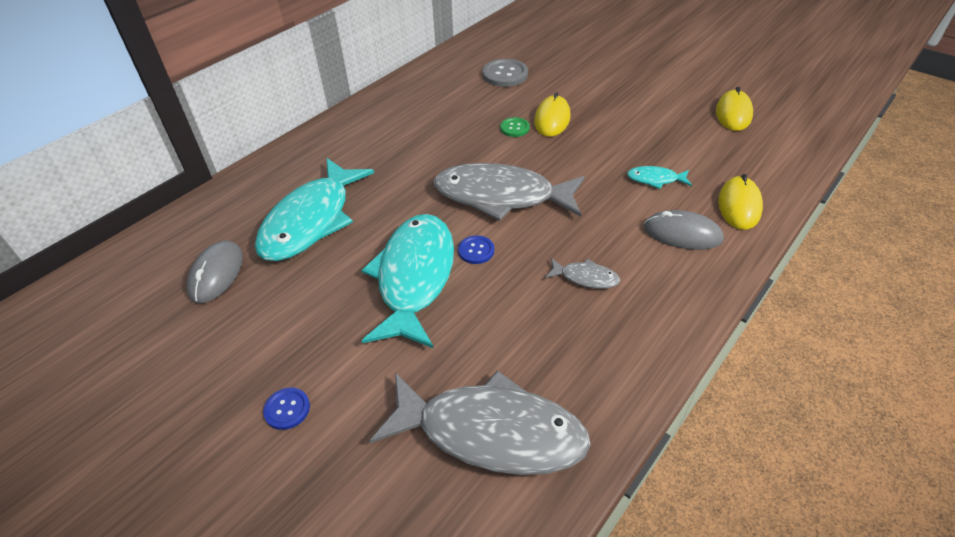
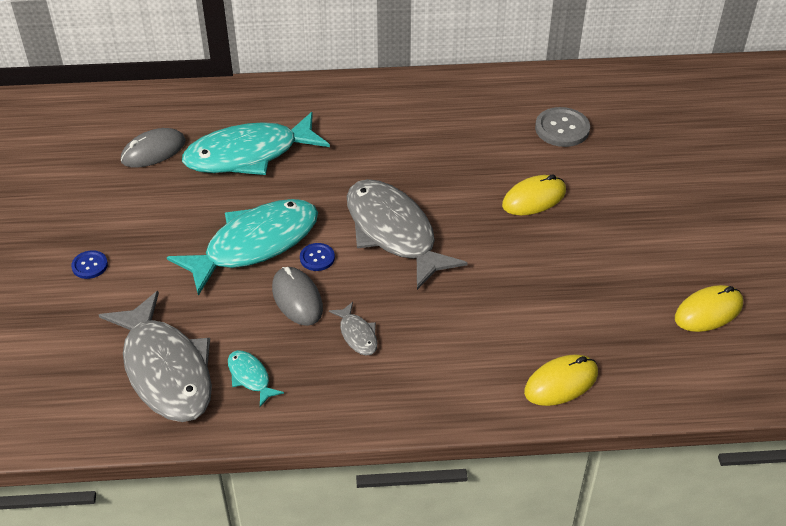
camera: 45 degrees right, 0 degrees up
green button [500,117,530,137] -> none
turquoise fish [627,166,692,189] -> turquoise fish moved to [228,350,284,407]
grey mouse [644,210,724,250] -> grey mouse moved to [272,267,323,326]

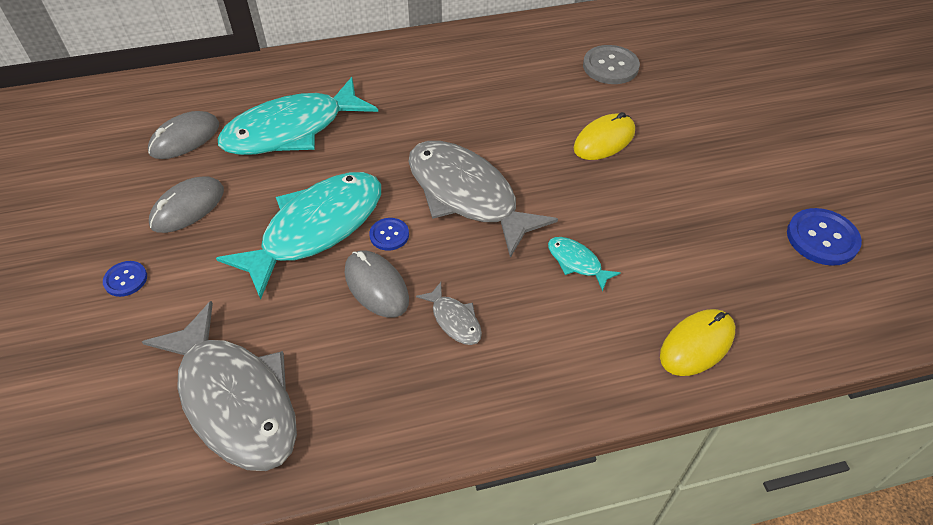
camera: 10 degrees left, 5 degrees up
turquoise fish [228,350,284,407] -> turquoise fish moved to [548,237,621,292]
yellow mouse [675,285,743,332] -> blue button [787,208,862,266]
none -> grey mouse [149,176,224,233]

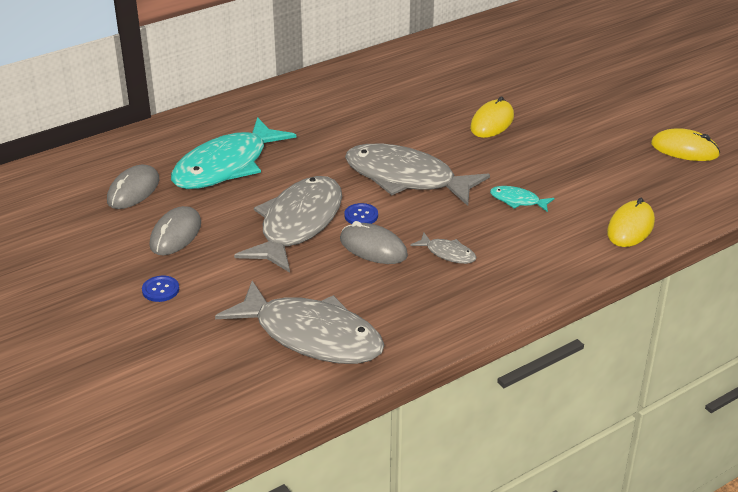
camera: 20 degrees left, 15 degrees down
turquoise fish [216,172,381,300] -> grey fish [234,176,342,273]
grey button [583,45,640,84] -> none
blue button [787,208,862,266] -> yellow mouse [651,128,720,161]

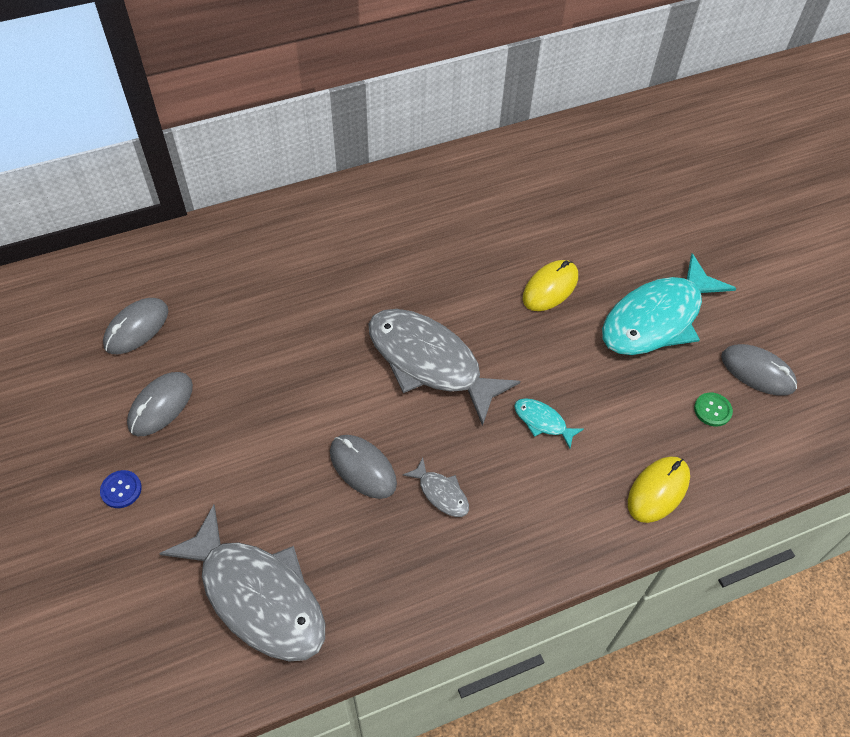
camera: 10 degrees right, 20 degrees up
turquoise fish [171,117,296,189] -> turquoise fish moved to [602,253,736,355]
grey fish [234,176,342,273] -> none
blue button [344,203,378,224] -> none
yellow mouse [651,128,720,161] -> grey mouse [721,344,797,396]
none -> green button [694,392,733,426]

